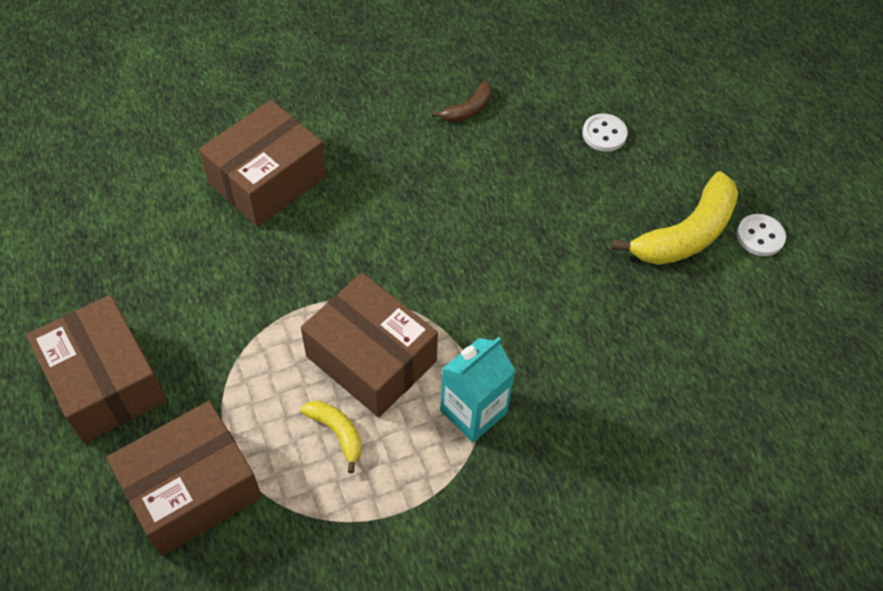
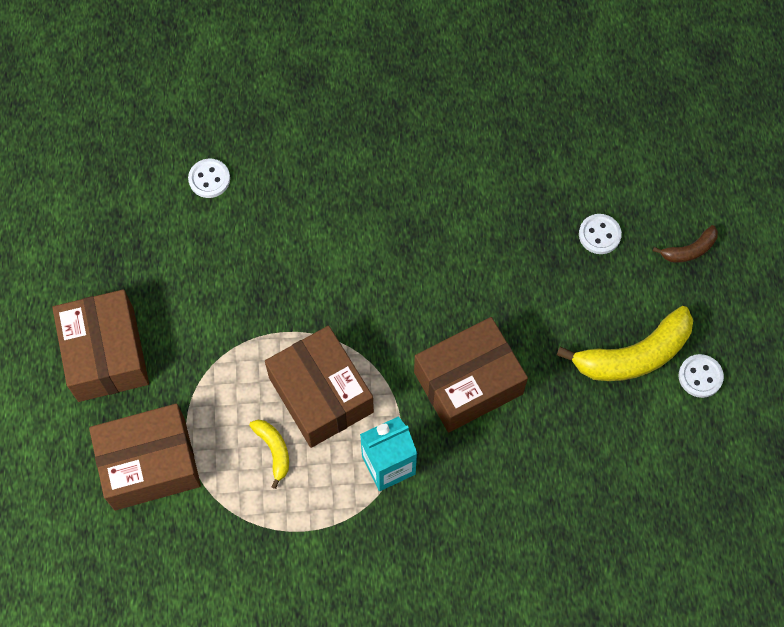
camera: 20 degrees right, 10 degrees up
brown box [199,100,326,227] -> brown box moved to [414,317,528,432]
brown banana [432,80,492,122] -> brown banana moved to [653,225,718,263]
none -> white button [188,159,230,198]

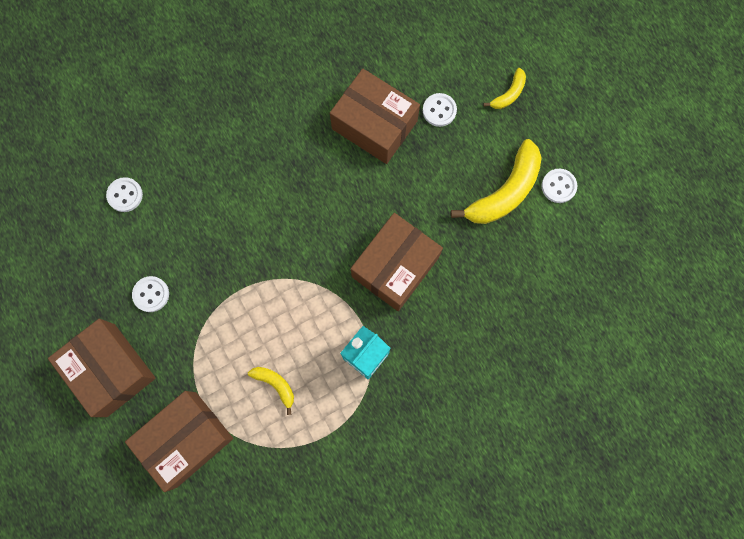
camera: 25 degrees left, 10 degrees up
brown box [265,326,374,448] -> brown box moved to [330,69,420,164]
brown banana [653,225,718,263] -> yellow banana [483,68,526,109]
none -> white button [132,276,169,312]

